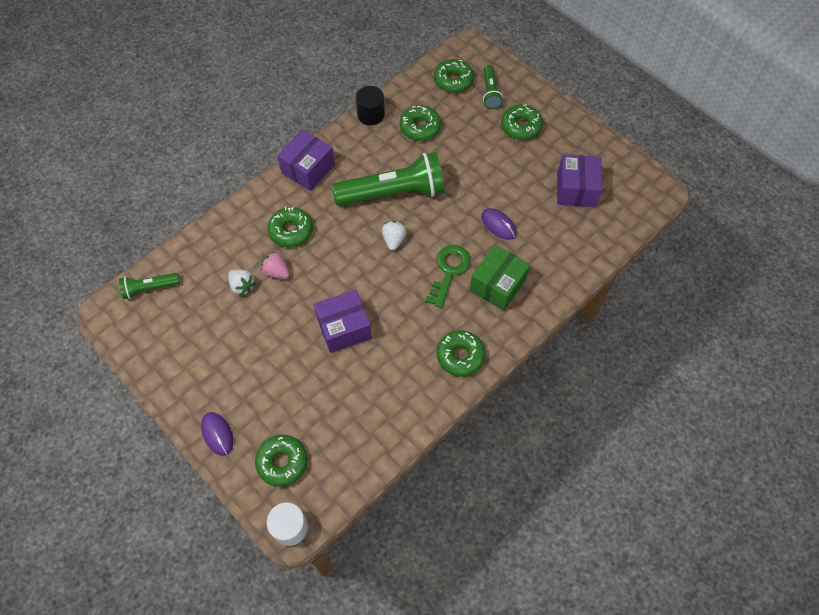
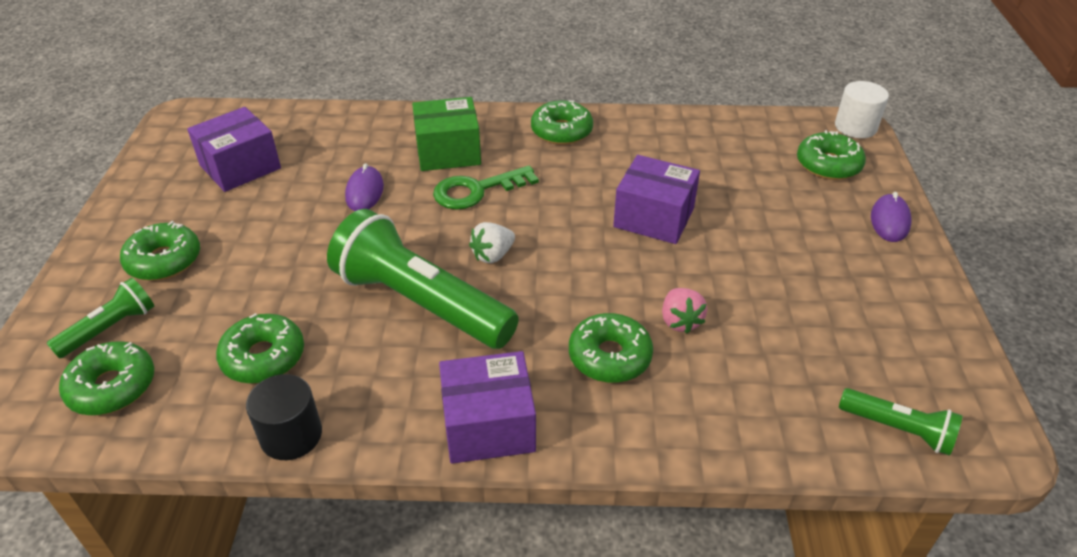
camera: 135 degrees left, 20 degrees down
white strawberry [228,270,256,296] -> none

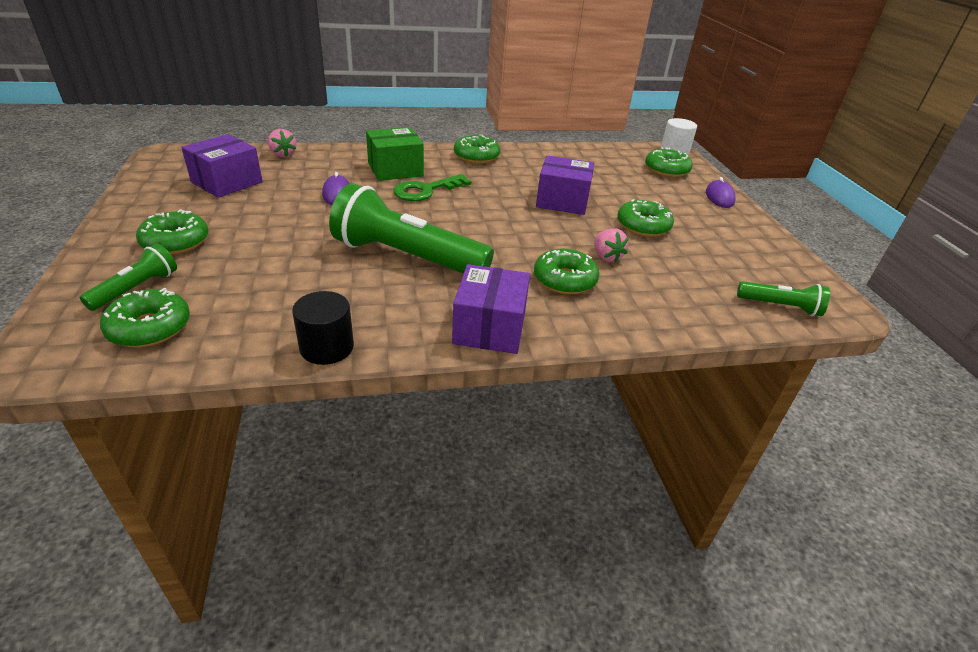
camera: 15 degrees left, 5 degrees down
green donut [216,313,304,384] -> green donut moved to [617,199,674,237]
purple box [439,351,536,464] -> purple box turned 60 degrees counterclockwise [452,264,530,354]
white strawberry [469,222,515,263] -> none
none -> pink strawberry [268,129,296,157]

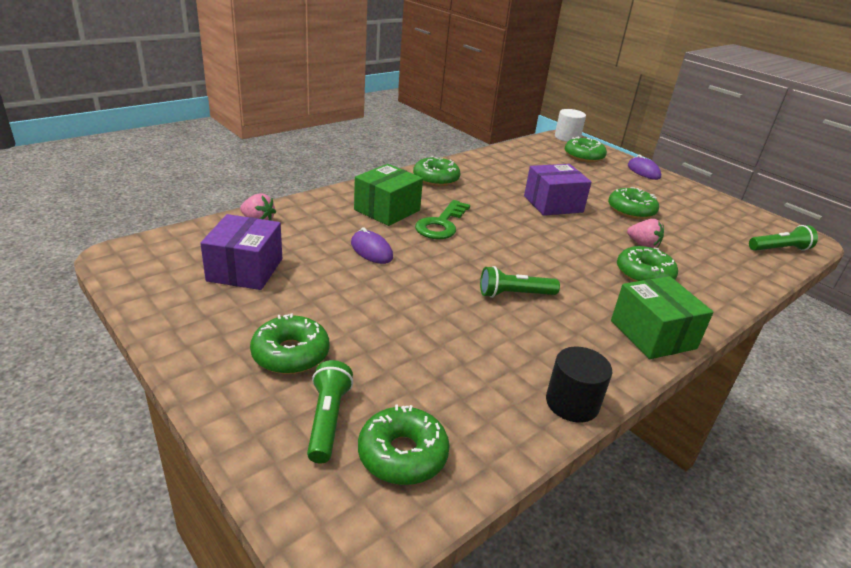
camera: 30 degrees left, 5 degrees down
green flashlight [329,183,494,274] -> green flashlight [480,266,560,298], size x0.49
purple box [452,264,530,354] -> green box [611,276,714,359]

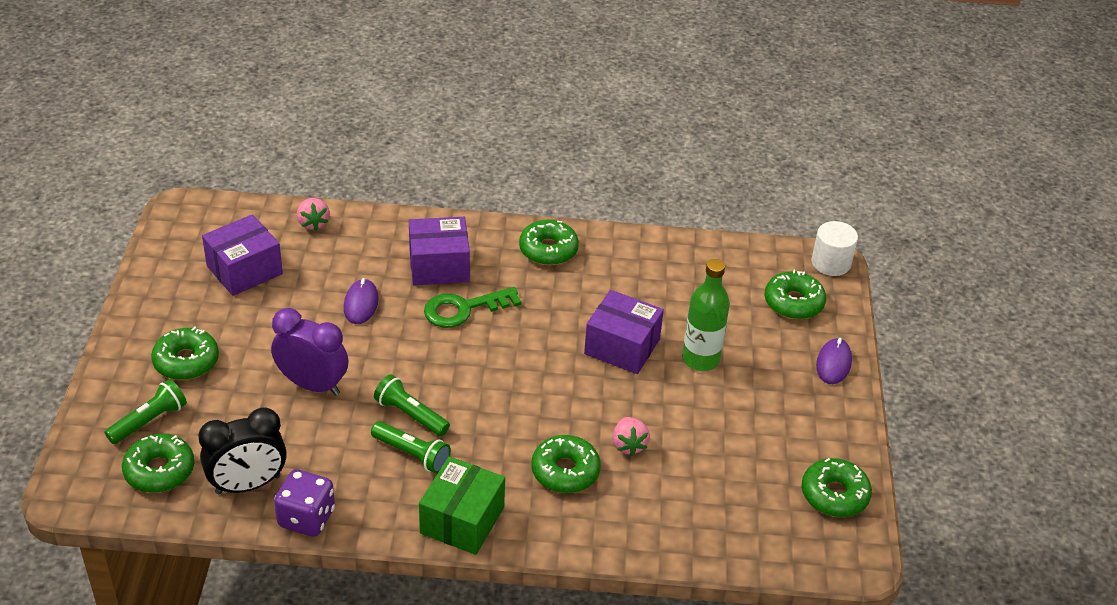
camera: 45 degrees right, 10 degrees up
green box [354,164,423,226] -> purple box [409,217,470,285]
black cylinder [546,346,612,423] -> purple dice [274,469,335,537]
green donut [608,187,659,219] -> green donut moved to [802,458,872,517]
green flashlight [749,225,818,251] -> green flashlight moved to [371,421,451,473]
none -> black clock [198,407,287,494]
none -> purple clock [271,308,348,396]
none -> green bottle [682,259,730,371]

